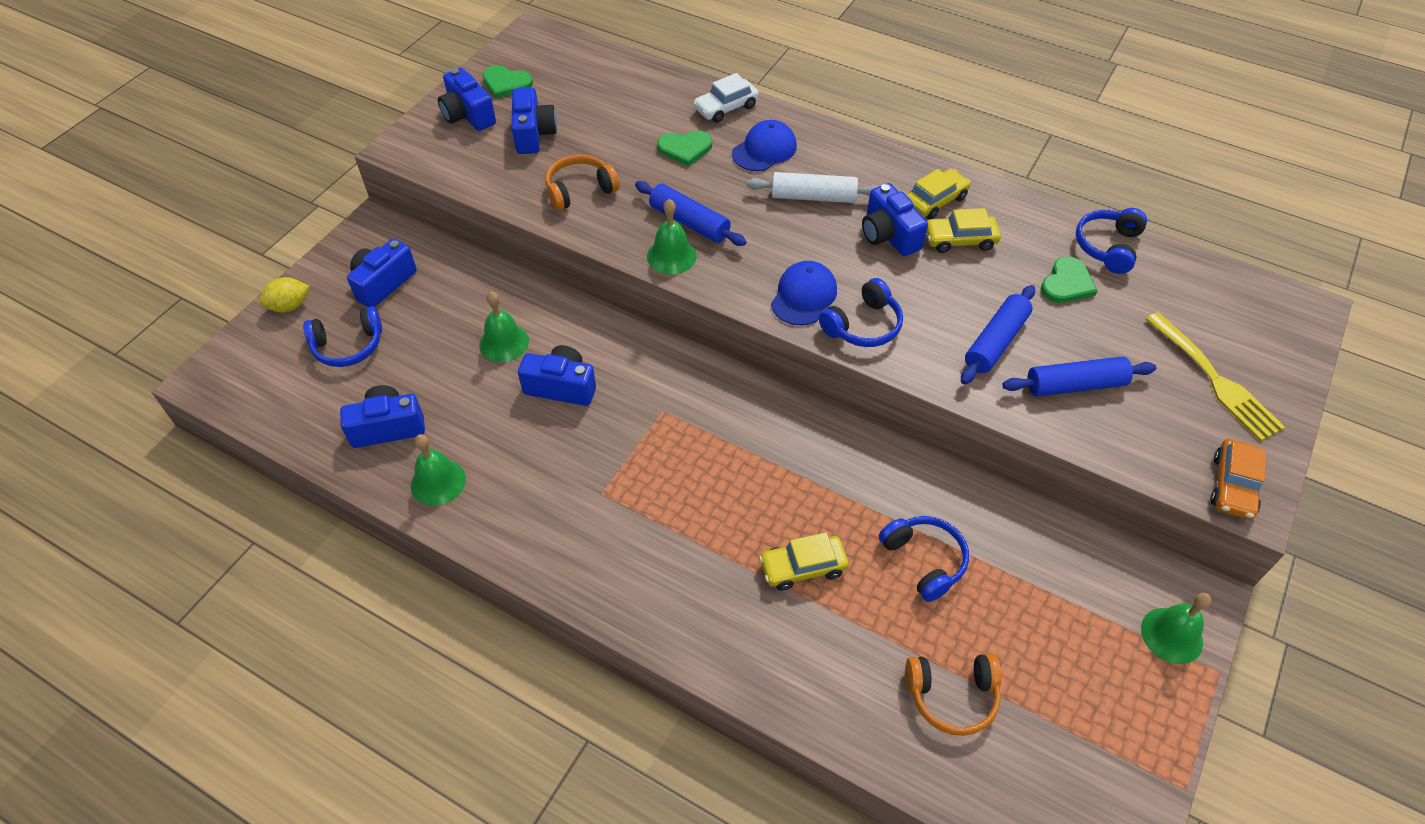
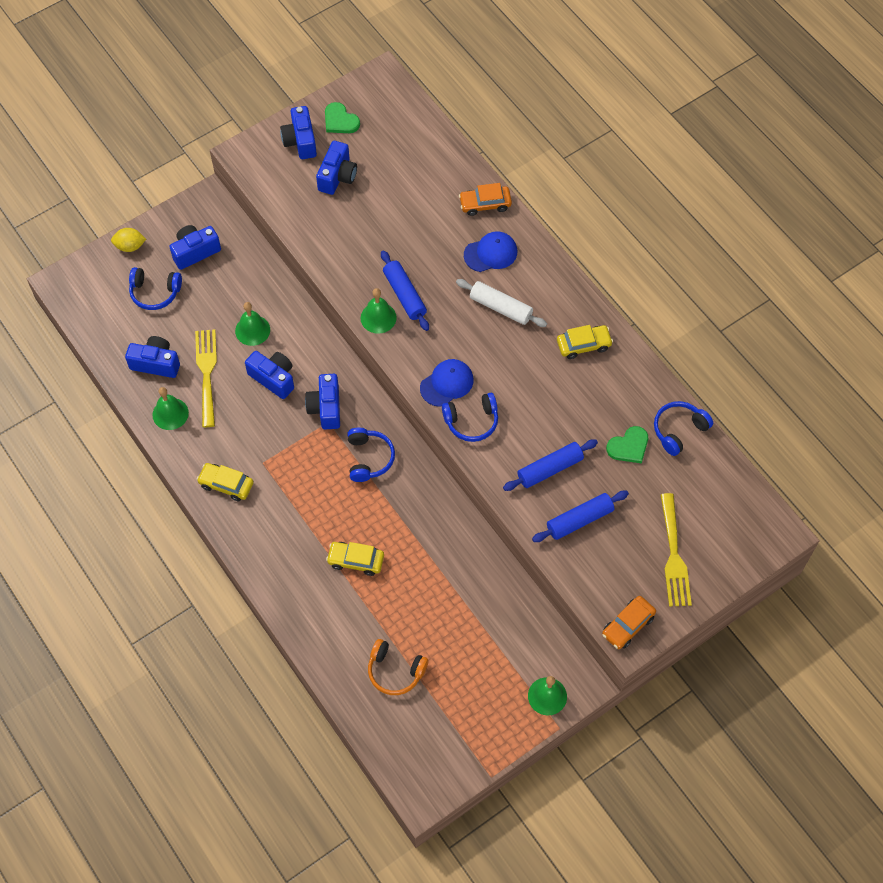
camera: 25 degrees right, 10 degrees up
orange headphones [545,154,619,211] -> none
green heart [657,131,712,166] -> none
white car [693,73,759,123] -> orange car [459,183,512,216]
blue camera [862,183,928,256] -> blue camera moved to [305,374,340,429]
blue headphones [879,516,969,602] -> blue headphones moved to [347,428,395,482]
yellow car [926,208,1001,253] -> yellow car moved to [197,463,254,501]
blue rolling pin [1002,356,1156,396] -> blue rolling pin turned 45 degrees counterclockwise [532,491,629,542]
none -> yellow fork [195,329,217,427]

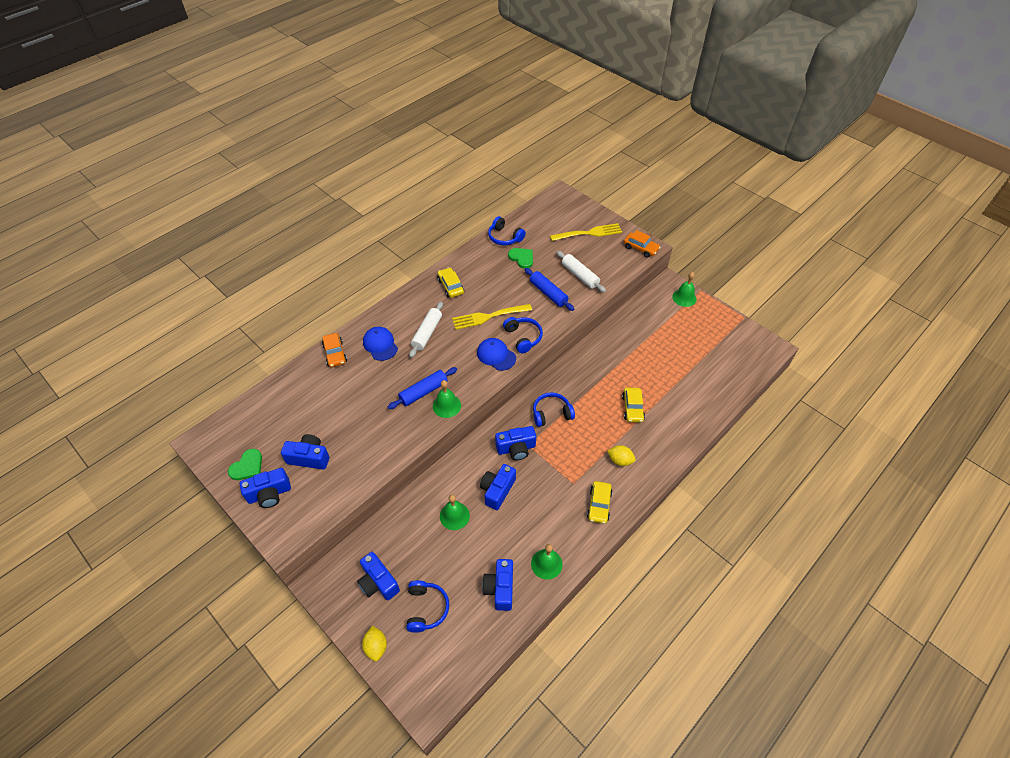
camera: 100 degrees left, 10 degrees down
yellow fork [195,329,217,427] -> yellow fork moved to [452,304,532,330]
orange headphones [368,639,428,695] -> none
blue rolling pin [532,491,629,542] -> white rolling pin [556,251,606,293]
none -> yellow lemon [607,445,636,466]

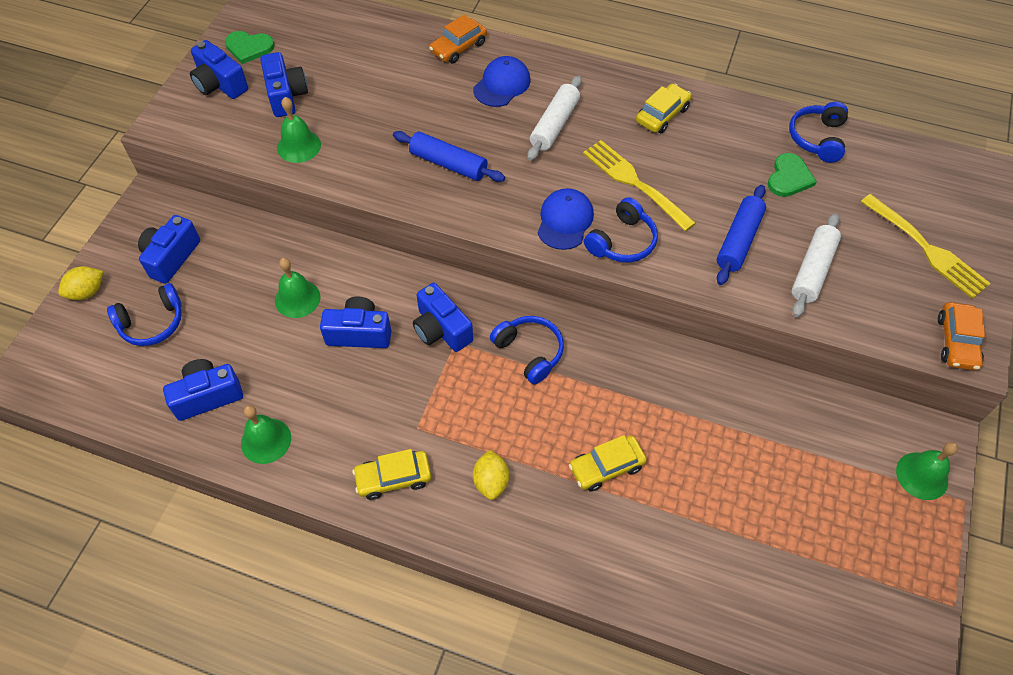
camera: 65 degrees right, 5 degrees up
white rolling pin [409,302,443,358] -> white rolling pin turned 60 degrees counterclockwise [527,76,582,161]
green bell [433,380,461,418] -> green bell moved to [277,97,321,163]

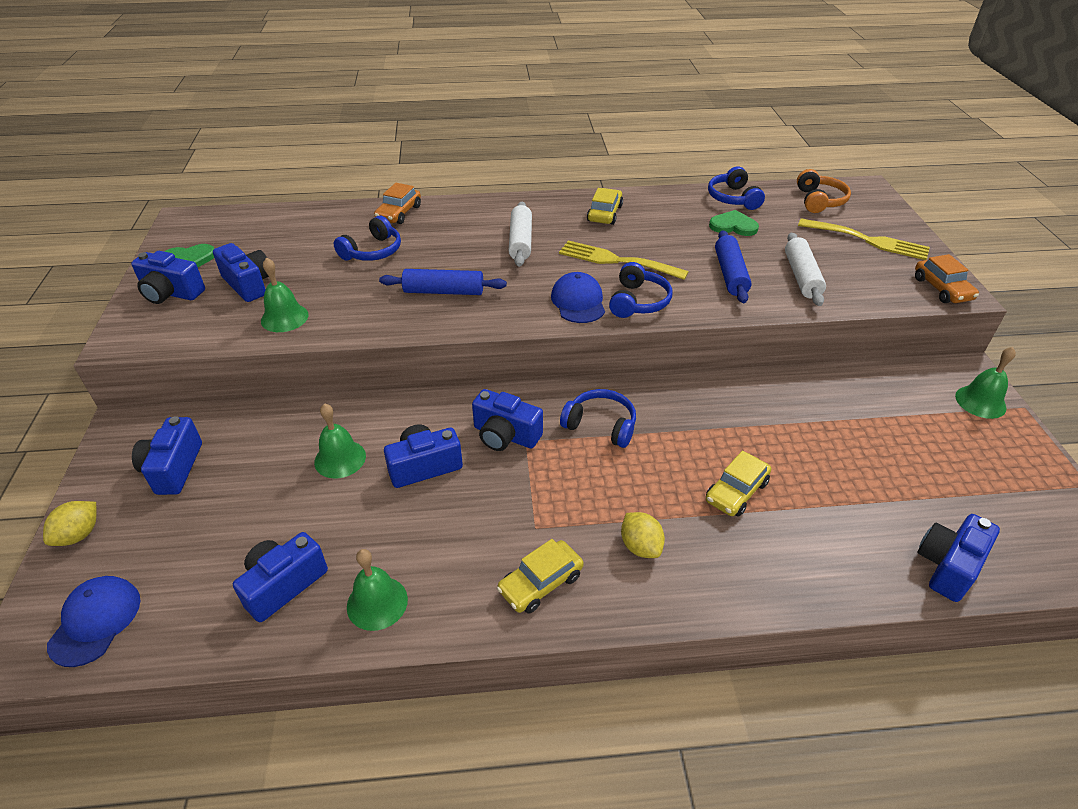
camera: 25 degrees left, 15 degrees down
blue headphones [107,283,182,346] -> blue headphones moved to [334,216,401,261]
blue cap [473,56,530,107] -> blue cap moved to [47,576,140,667]
green heart [768,153,817,197] -> green heart turned 75 degrees counterclockwise [709,210,759,236]
none -> orange headphones [797,169,851,213]
none -> blue camera [917,514,1000,602]

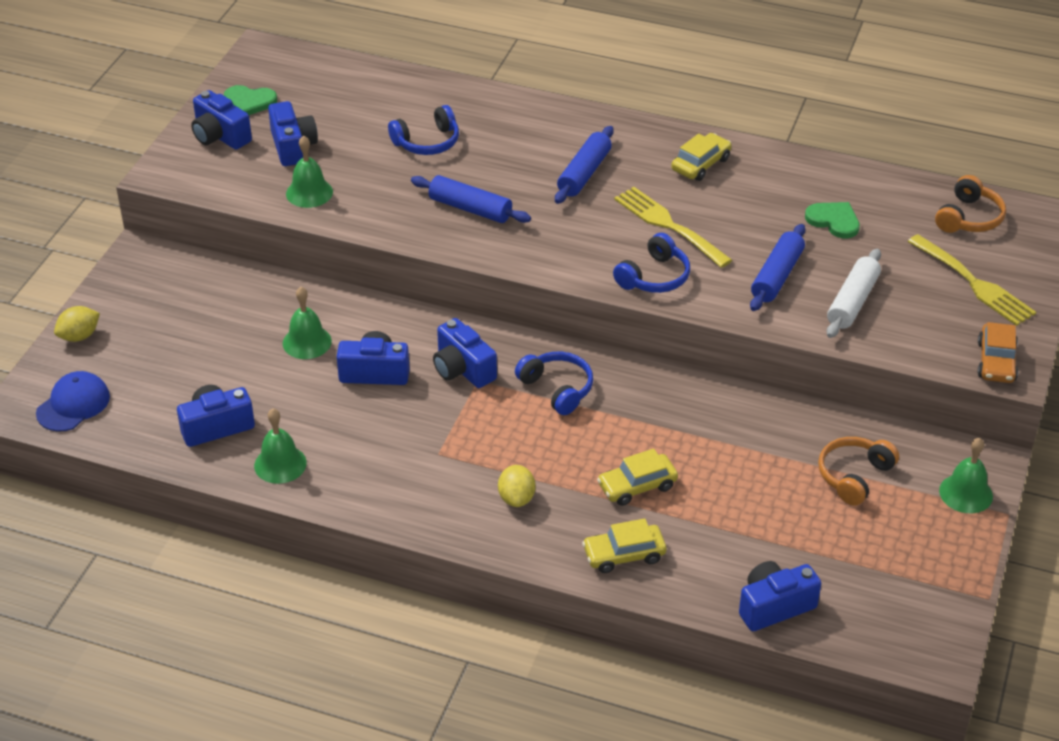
camera: 25 degrees right, 0 degrees up
blue camera [132,416,202,495] -> none
orange car [374,183,421,224] -> none
yellow car [497,539,584,613] -> yellow car moved to [582,518,666,573]
white rolling pin [509,202,532,267] -> blue rolling pin [555,126,614,204]
blue cap [551,272,605,323] -> none
blue headphones [708,166,765,210] -> none
none -> orange headphones [818,437,899,506]

